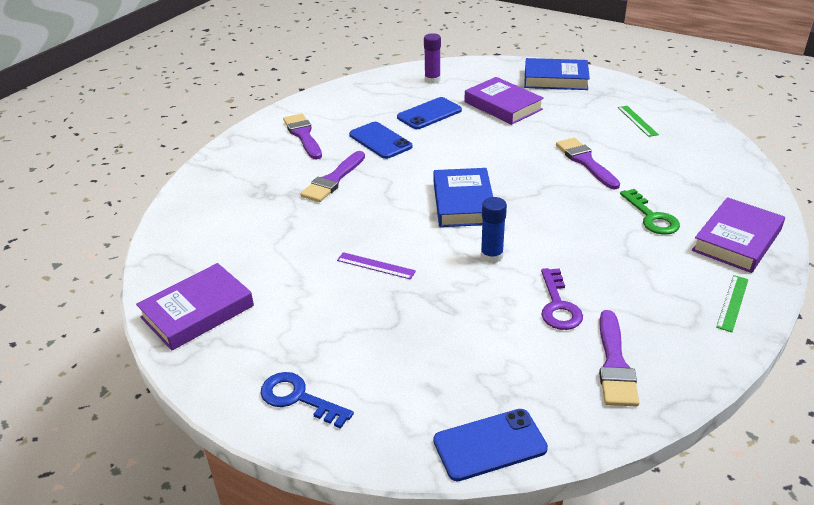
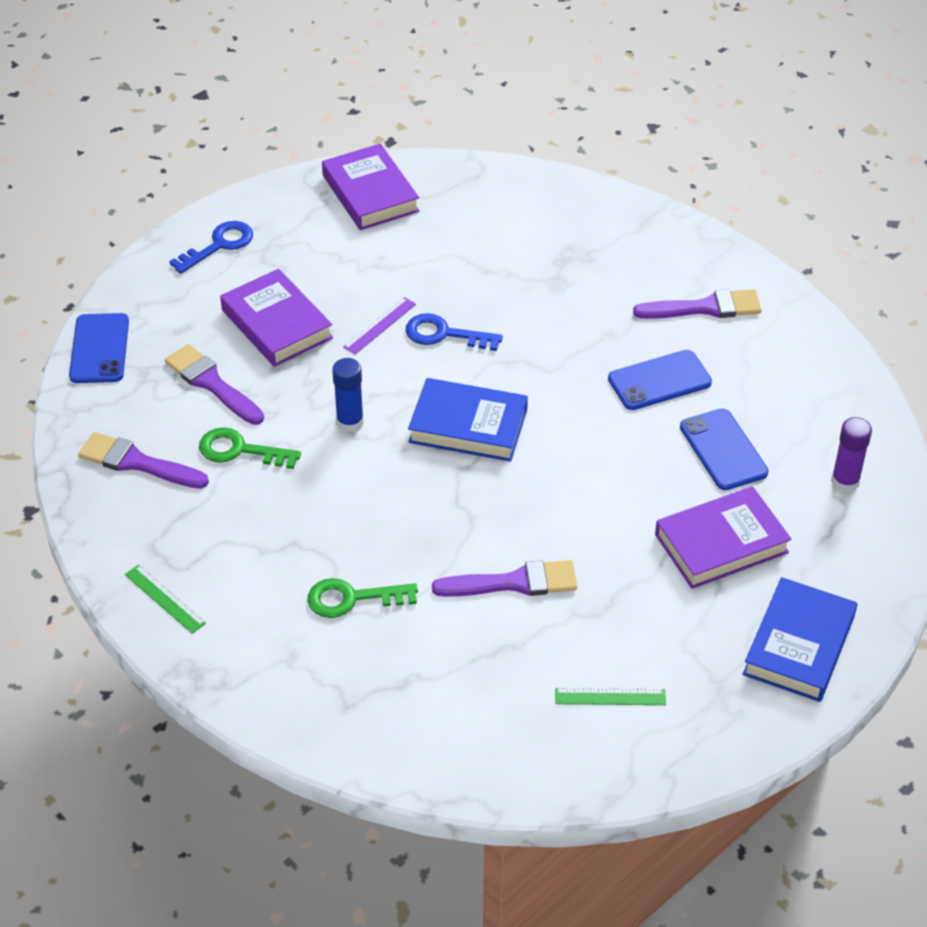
camera: 105 degrees right, 10 degrees up
purple brush [300,151,365,202] -> purple brush moved to [165,344,264,425]
purple key [541,268,583,330] -> green key [199,427,301,469]
purple book [692,197,785,273] -> purple book moved to [220,269,333,367]
none -> blue key [406,313,503,351]

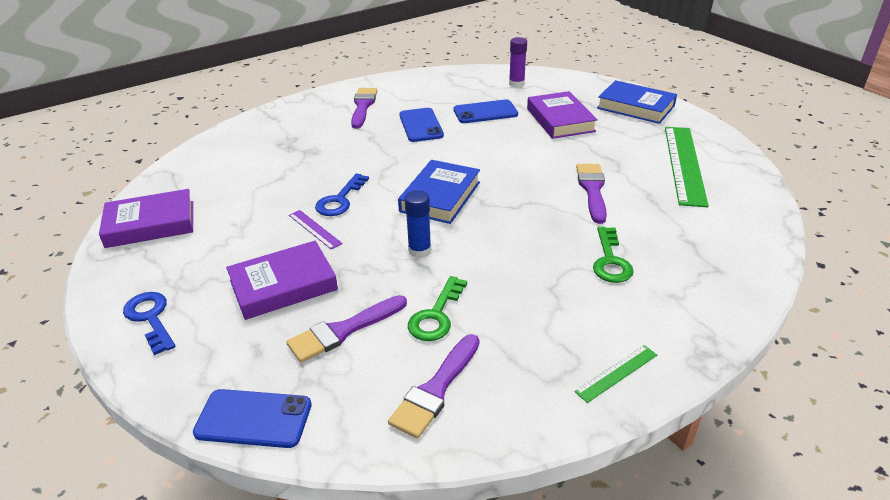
camera: 80 degrees left, 10 degrees down
green ruler [555,688,666,705] -> green ruler [665,127,709,207], size x2.18

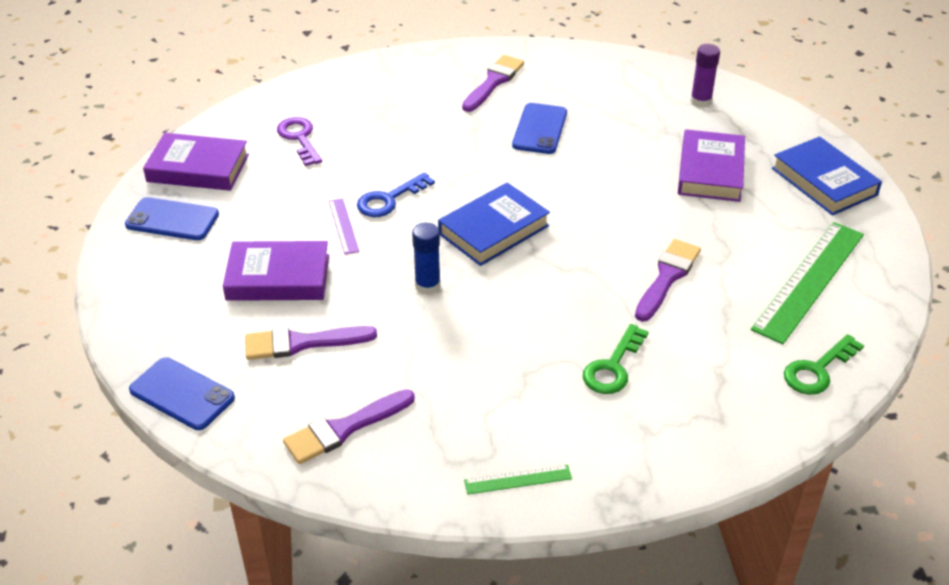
camera: 25 degrees right, 5 degrees up
blue key [123,292,176,355] -> none
green key [408,276,467,341] -> green key moved to [784,334,864,395]
blue phone [454,99,518,123] -> blue phone moved to [125,197,219,240]
none -> purple key [277,117,322,166]

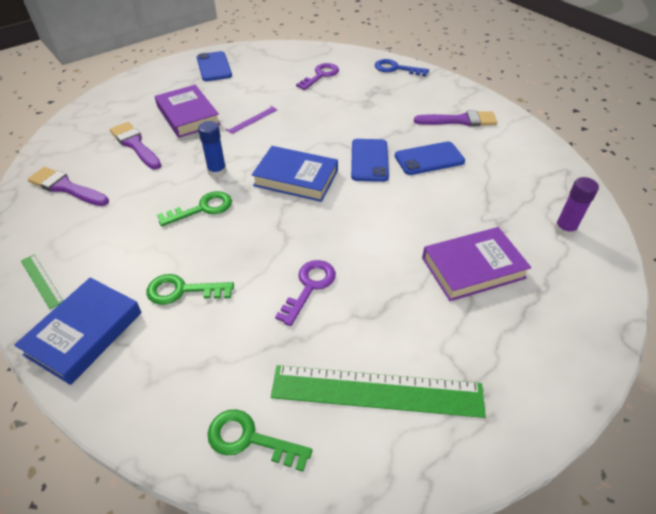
camera: 60 degrees right, 5 degrees up
blue phone [129,357,235,430] -> blue phone moved to [351,139,389,182]
purple book [143,133,249,191] -> none
blue key [357,172,435,217] -> blue key moved to [375,59,429,76]
purple brush [635,239,701,322] -> purple key [275,260,336,326]
blue book [772,136,882,215] -> blue book moved to [14,278,142,385]
none -> green key [157,191,232,226]

